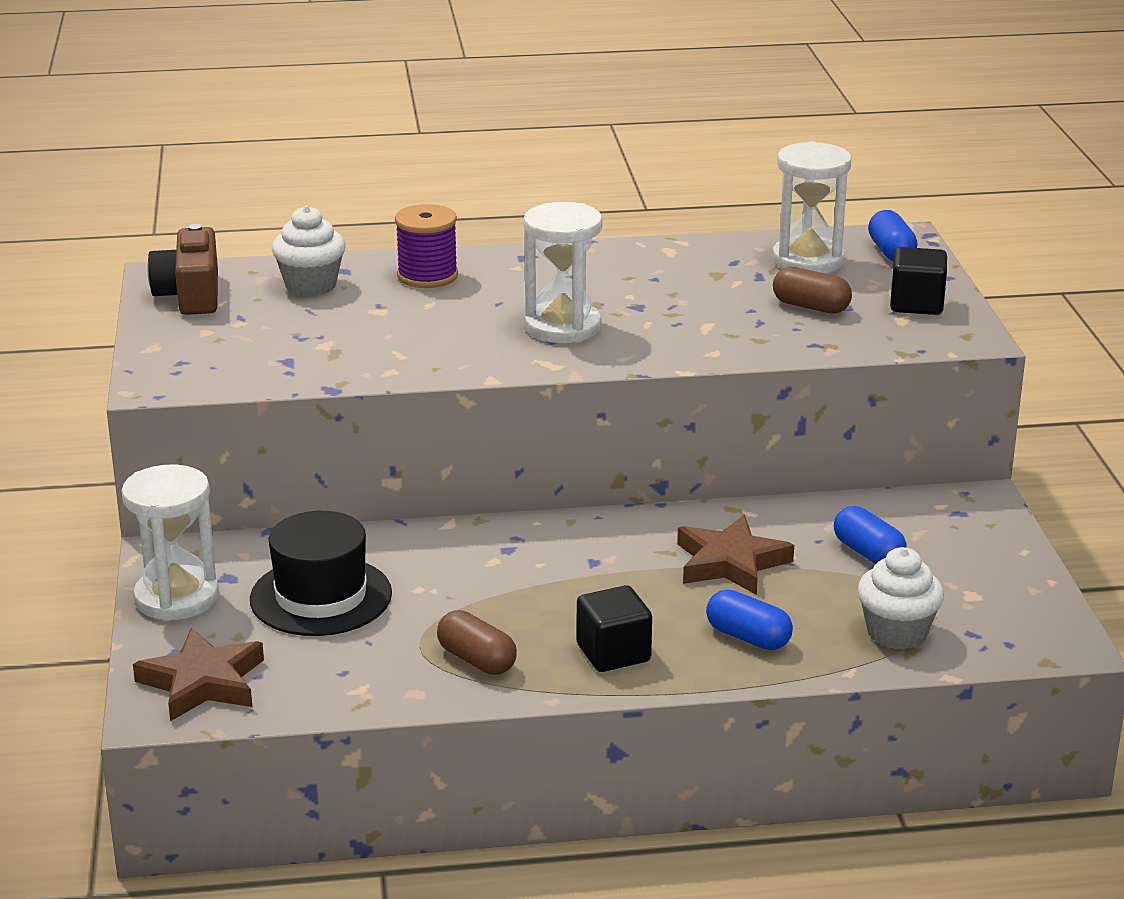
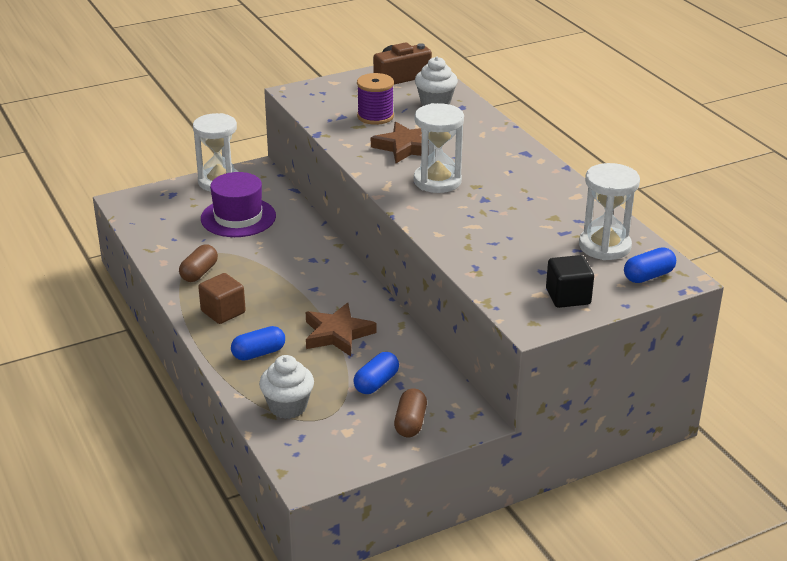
camera: 70 degrees right, 5 degrees up
brown star [133,628,264,721] -> brown star moved to [371,122,429,164]
black hat [250,511,392,636] -> purple hat [201,172,276,237]
purple spool [395,204,458,288] -> purple spool moved to [357,73,394,125]
black cube [577,585,652,672] -> brown cube [198,273,246,324]
blue capsule [706,590,793,650] -> blue capsule turned 45 degrees clockwise [231,326,285,361]
brown capsule [773,267,852,314] -> brown capsule moved to [394,388,427,437]

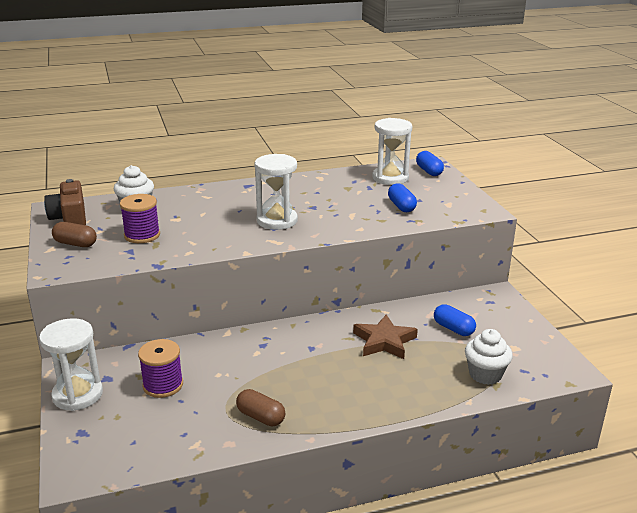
camera: 80 degrees left, 5 degrees down
brown cube [198,273,246,324] -> none
purple hat [201,172,276,237] -> purple spool [138,339,183,398]
blue capsule [231,326,285,361] -> blue capsule moved to [388,183,417,212]
brown star [371,122,429,164] -> none
brown capsule [394,388,427,437] -> brown capsule moved to [52,222,97,247]
black cube [546,255,594,308] -> none

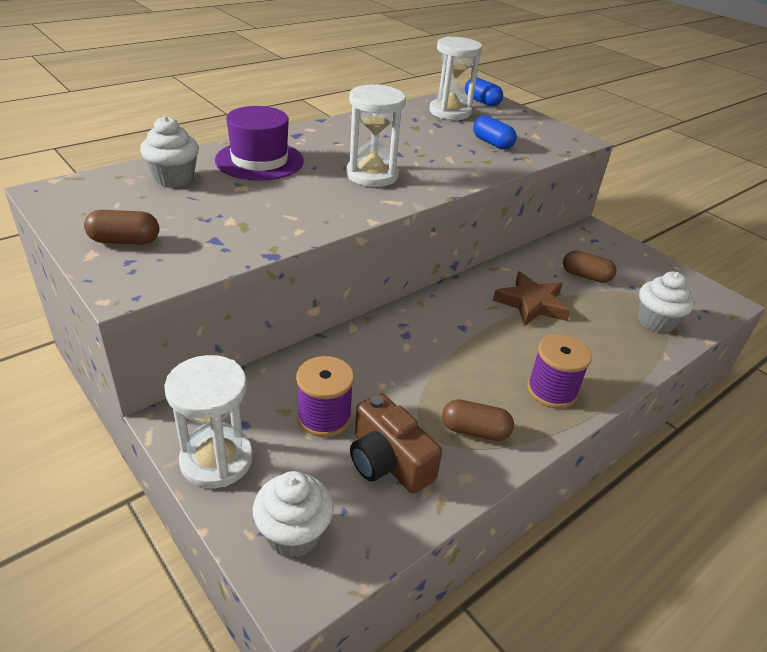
camera: 25 degrees left, 10 degrees up
brown camera [44,179,86,225] -> brown camera moved to [350,393,442,494]
purple spool [120,194,160,243] -> purple spool moved to [527,334,592,409]
blue capsule [434,304,476,336] -> brown capsule [563,250,617,283]
none -> purple hat [215,106,304,181]
none -> white cupcake [253,471,334,558]

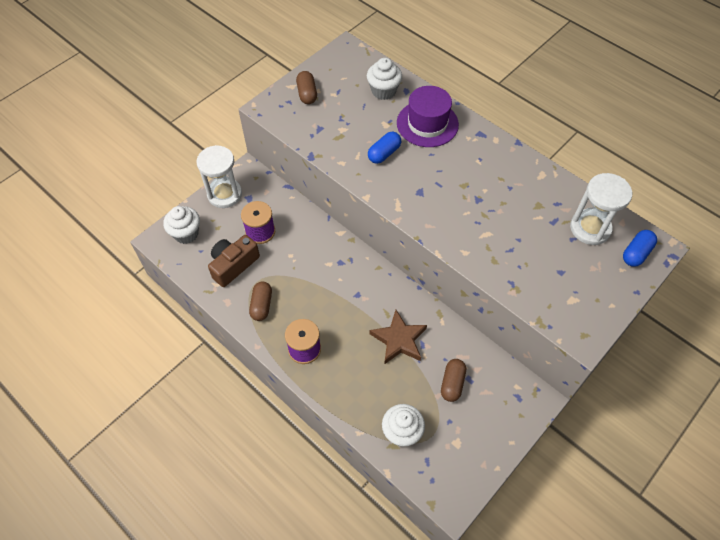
camera: 85 degrees right, 20 degrees up
white hourglass [346,84,406,187] -> none
blue capsule [473,116,517,149] -> blue capsule moved to [368,131,401,164]

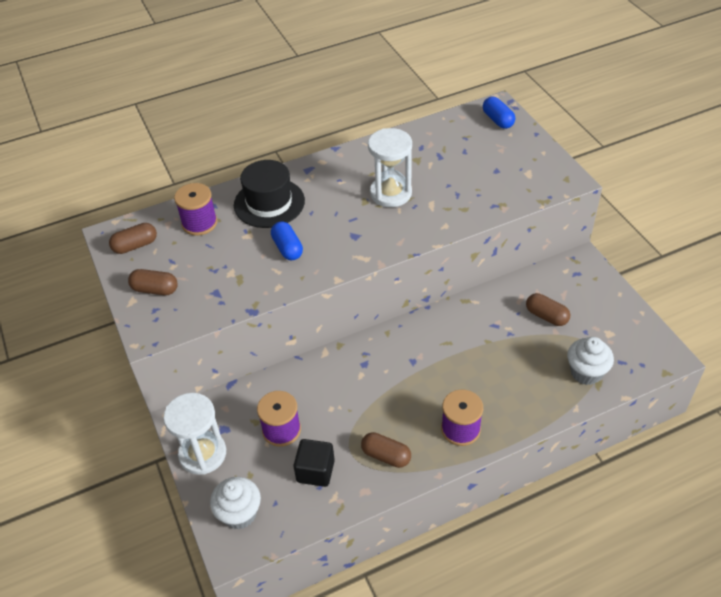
camera: 65 degrees left, 10 degrees down
brown camera [208,235,260,287] -> black cube [294,439,335,487]
white cupcake [367,58,402,100] -> purple spool [174,183,217,236]
brown star [370,310,427,364] -> none
purple hat [397,86,459,147] -> black hat [234,160,305,228]
white hourglass [570,173,632,245] -> white hourglass moved to [368,128,412,207]
none -> brown capsule [109,223,157,254]

